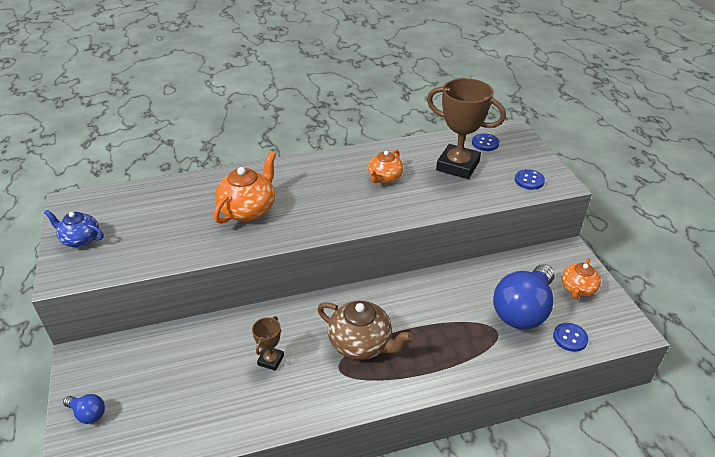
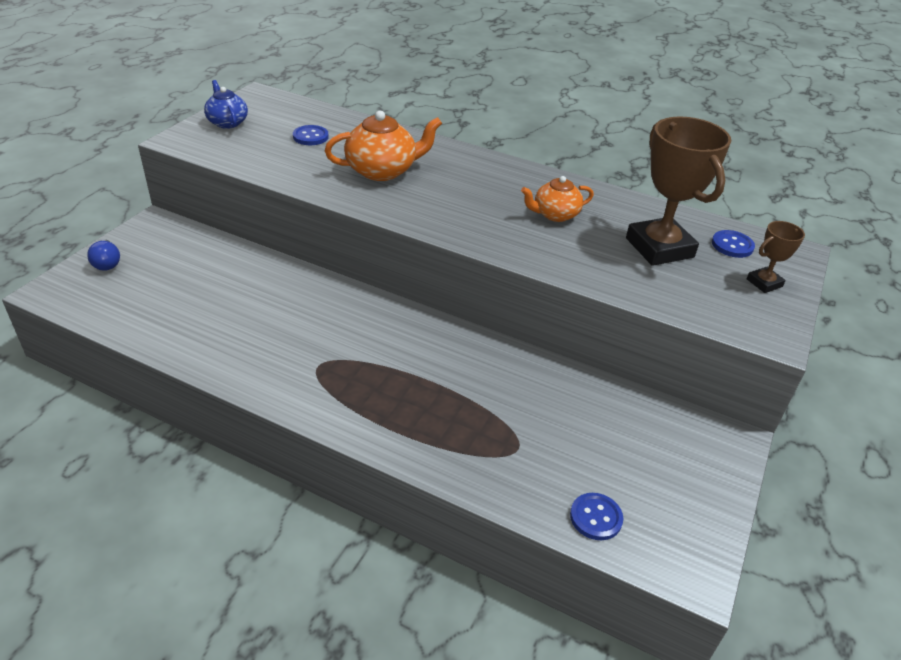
camera: 40 degrees right, 0 degrees up
brown trophy [252,316,284,371] -> brown trophy moved to [747,221,805,293]
brown teapot [317,301,413,360] -> none
blue light bulb [493,264,555,330] -> none
blue button [515,169,545,190] -> blue button moved to [293,125,329,145]
orange teapot [562,258,601,299] -> none

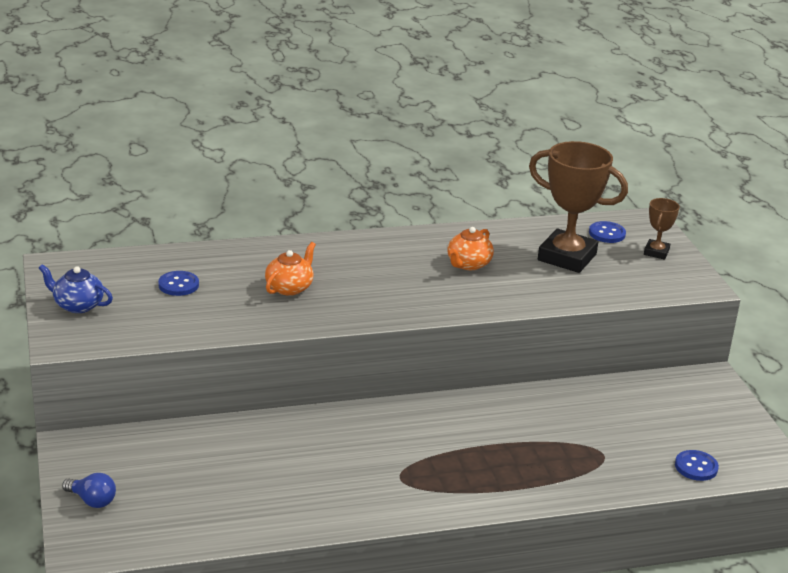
camera: 40 degrees left, 10 degrees down
orange teapot [325,111,442,181] -> orange teapot [265,242,316,296], size x0.64

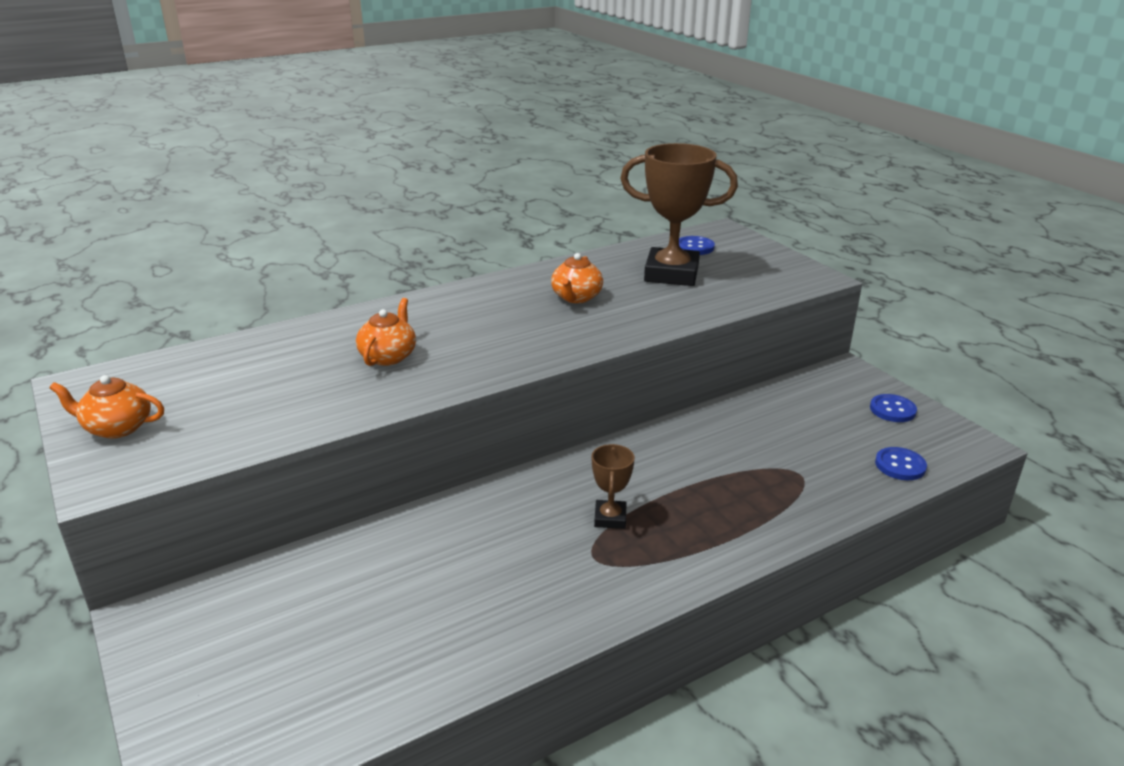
camera: 15 degrees left, 0 degrees up
blue teapot [39,264,113,313] -> orange teapot [50,375,164,438]
blue light bulb [62,473,116,508] -> none
blue button [158,271,199,296] -> blue button moved to [870,394,917,422]
brown trophy [644,198,680,259] -> brown trophy moved to [592,444,635,529]

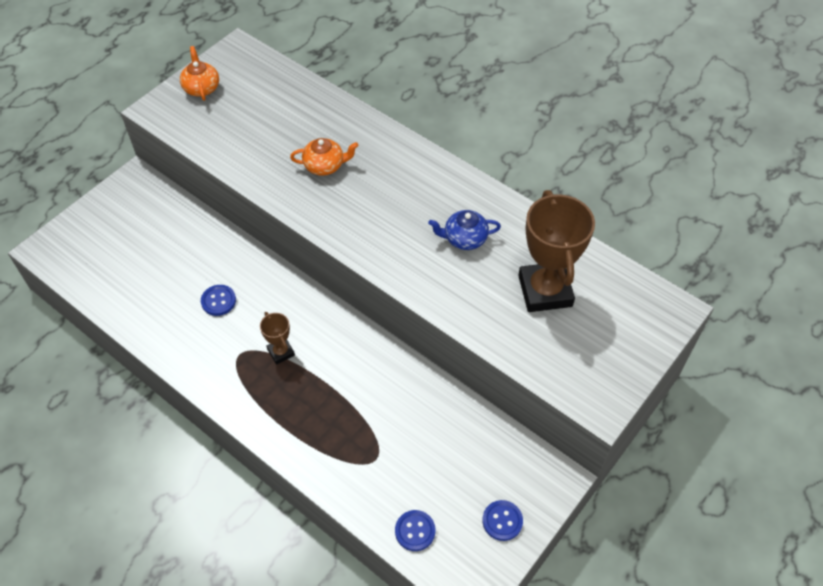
camera: 70 degrees right, 25 degrees up
orange teapot [551,253,603,303] -> blue teapot [428,210,501,250]
brown trophy [592,444,635,529] -> brown trophy turned 75 degrees clockwise [260,312,295,364]
blue button [679,236,715,255] -> blue button moved to [201,285,236,316]

